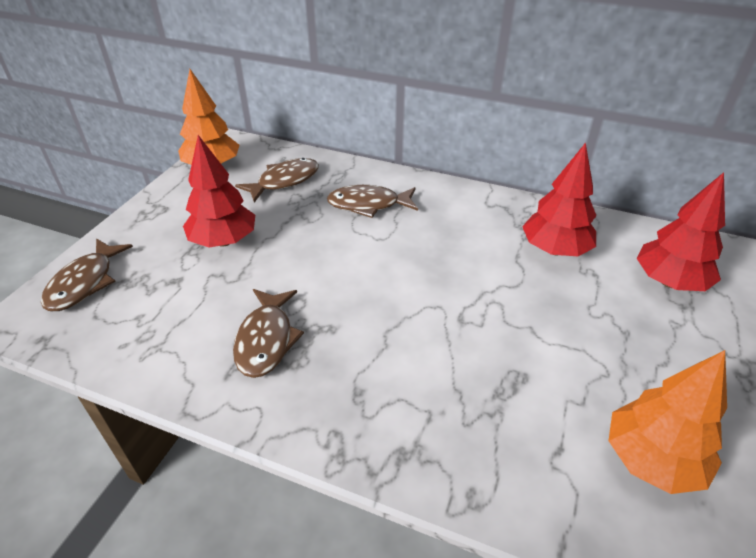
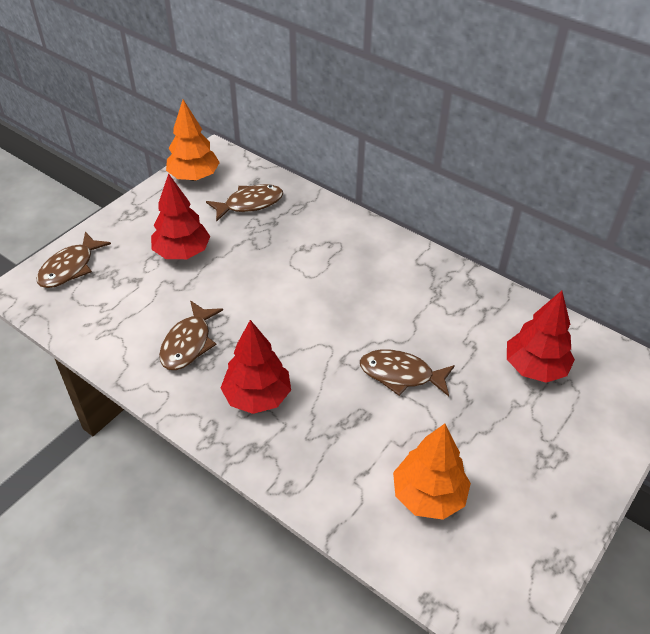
camera: 15 degrees right, 5 degrees up
brown fish [327,185,418,218] -> brown fish moved to [360,349,455,397]
red tree [522,143,596,256] -> red tree moved to [221,320,291,414]

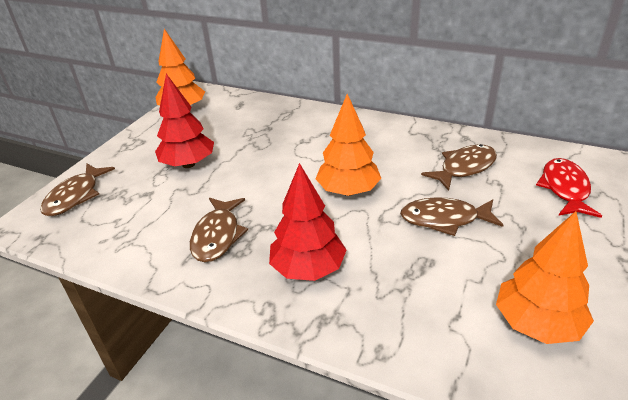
camera: 10 degrees left, 10 degrees down
brown fish [206,184,283,222] -> brown fish moved to [421,144,497,191]
red tree [507,291,575,383] -> red fish [536,158,602,218]
none -> orange tree [316,94,382,196]

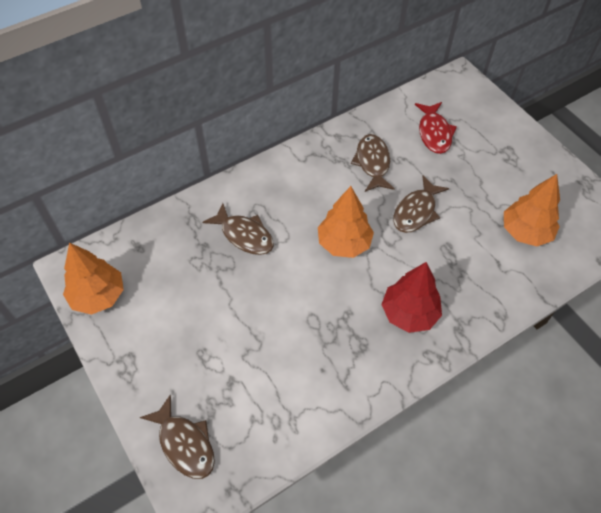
camera: 60 degrees left, 20 degrees up
red tree [155,74,214,168] -> none
brown fish [190,198,248,262] -> brown fish moved to [203,203,274,255]
red fish [536,158,602,218] -> red fish turned 135 degrees counterclockwise [415,102,457,154]

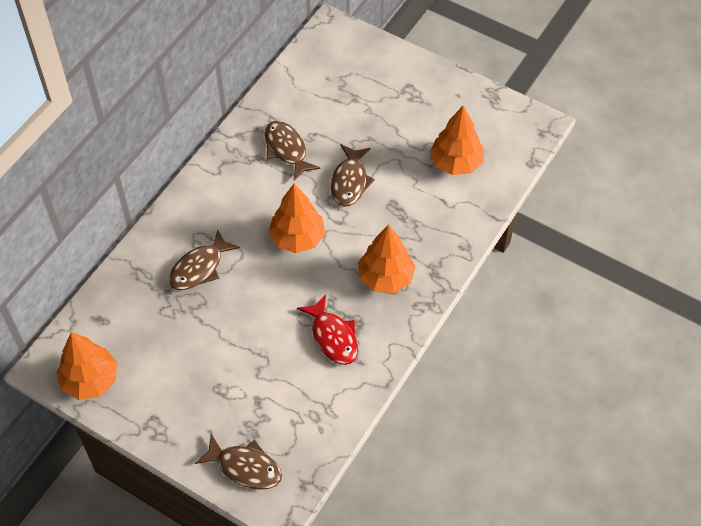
camera: 25 degrees left, 0 degrees up
brown fish [203,203,274,255] -> brown fish turned 120 degrees clockwise [169,229,240,290]
red tree [381,262,442,333] -> orange tree [358,224,416,293]
red fish [415,102,457,154] -> red fish moved to [297,294,358,365]

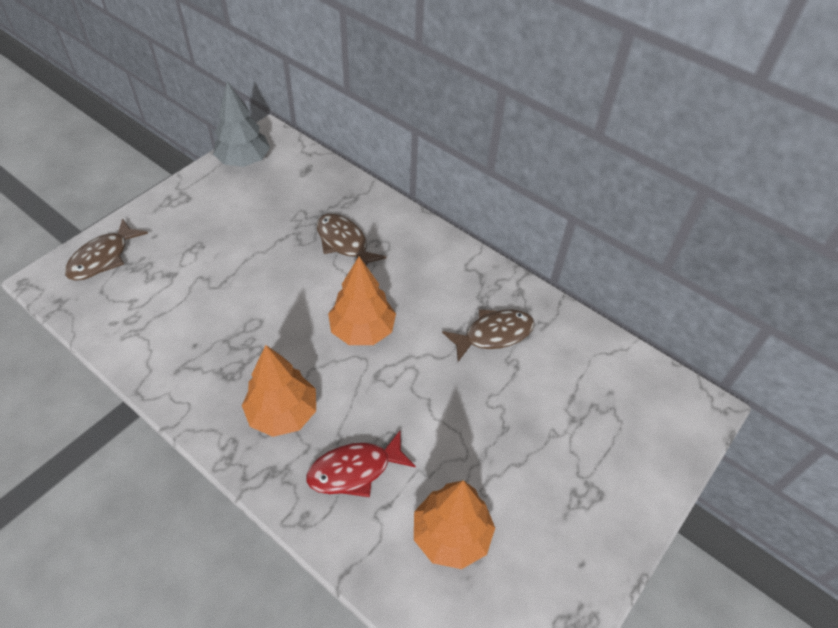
camera: 95 degrees right, 5 degrees down
orange tree [56,332,117,400] -> grey tree [213,81,270,167]
red fish [297,294,358,365] -> red fish moved to [306,430,416,497]
brown fish [331,144,375,207] -> none

